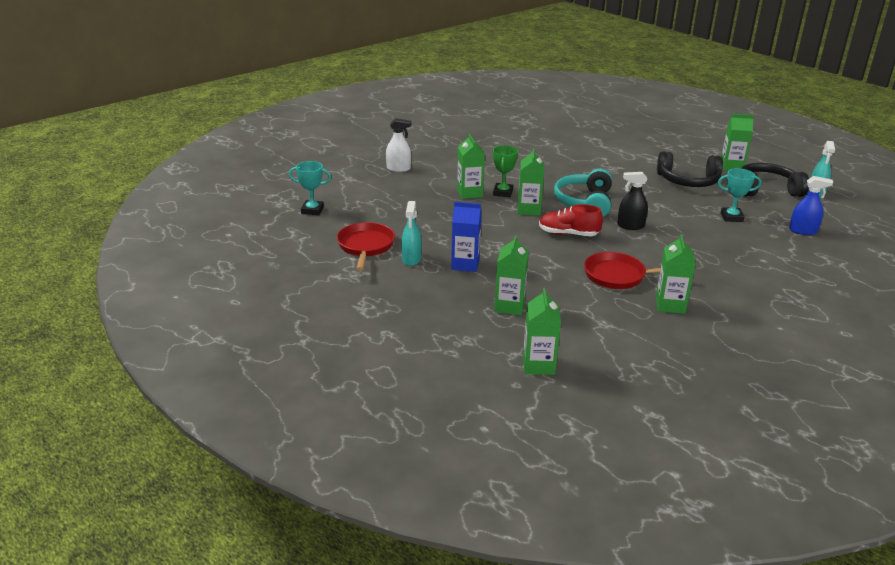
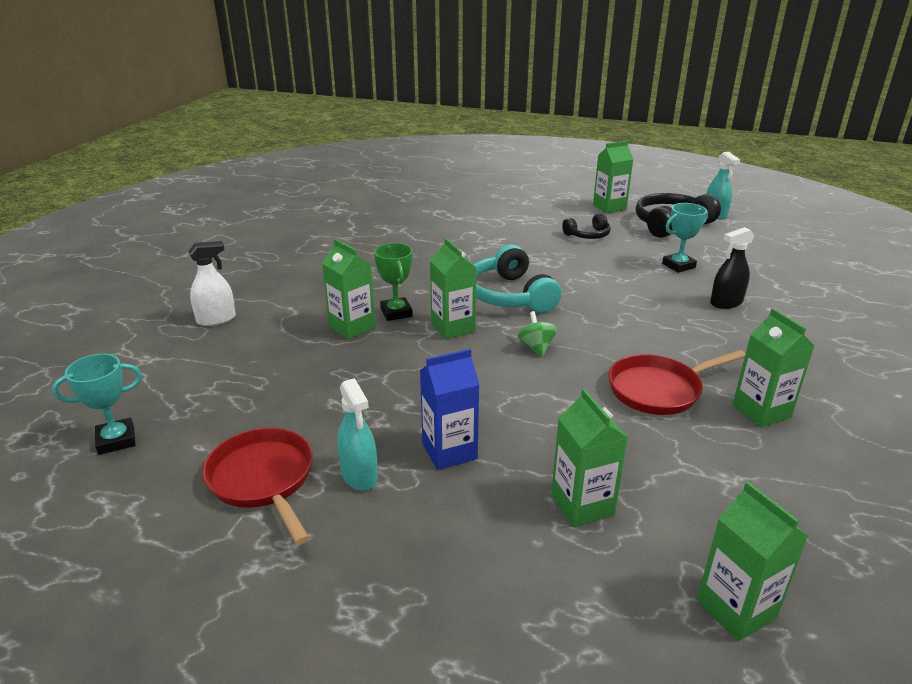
camera: 30 degrees left, 0 degrees up
red shoe [539,204,603,236] -> green spinning top [517,311,557,357]
black spray bottle [617,172,648,230] -> black spray bottle moved to [710,227,755,309]
black headphones [657,151,723,187] -> black headphones [562,213,611,239], size x0.56
blue spray bottle [789,176,833,235] -> none

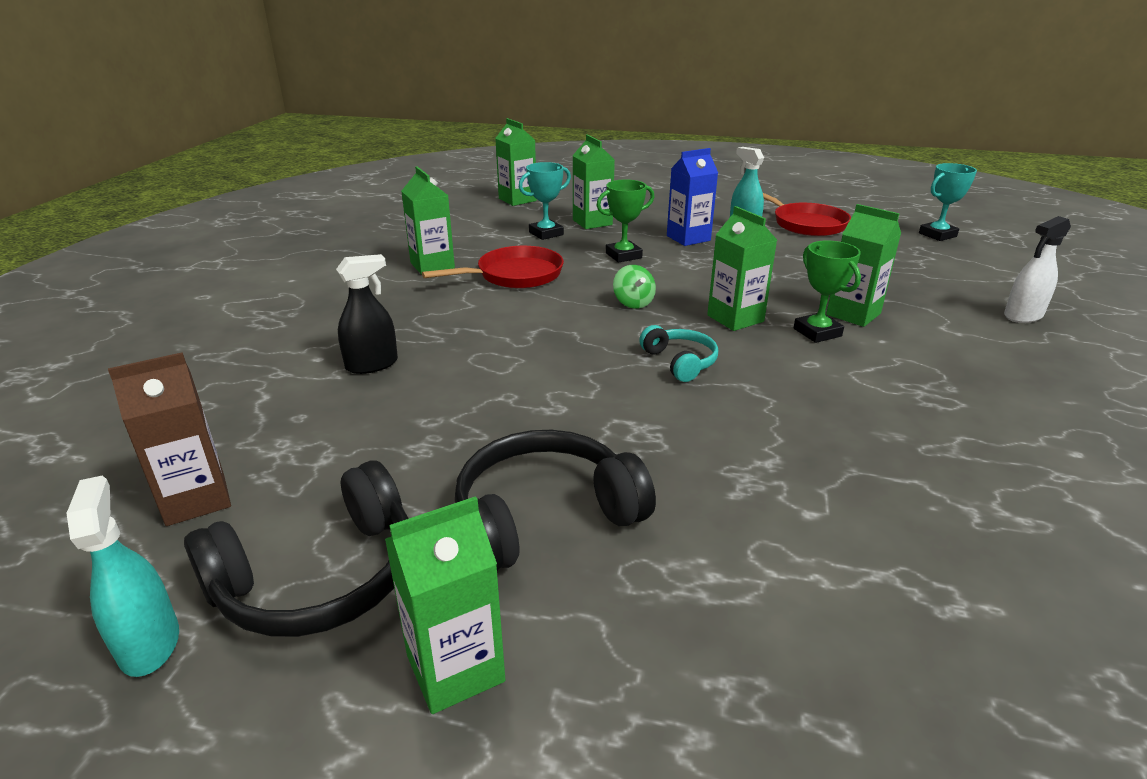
camera: 175 degrees right, 0 degrees up
turquoise headphones [473,245,561,313] -> turquoise headphones [639,325,718,382], size x0.56
black headphones [562,213,611,239] -> black headphones [455,430,656,571], size x1.77
turquoise trophy [662,203,708,273] -> turquoise trophy moved to [519,162,571,240]
none -> brown carton [108,352,231,526]
none -> green trophy [596,179,654,263]

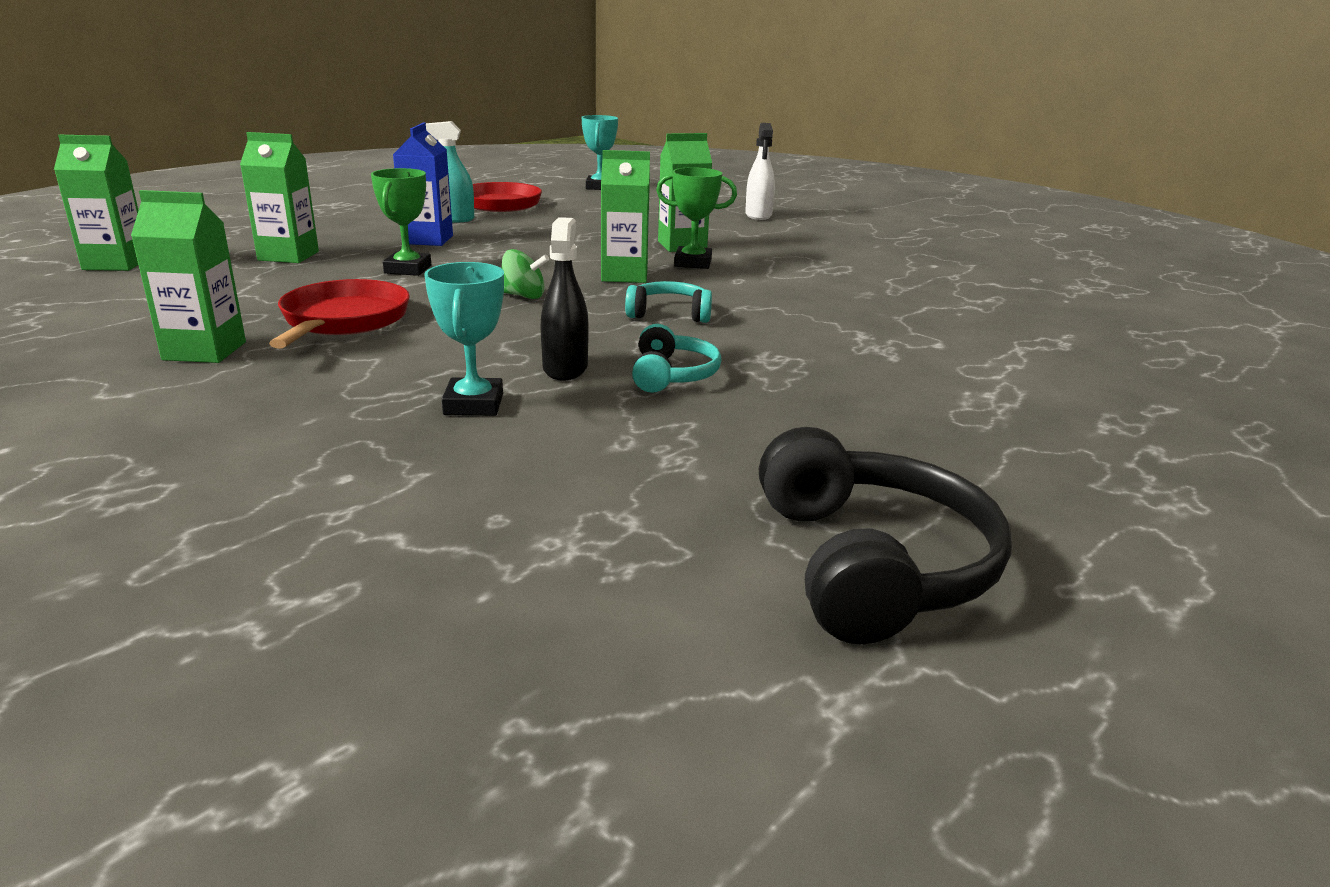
camera: 60 degrees left, 5 degrees down
turquoise spray bottle [67,476,179,677] -> none
brown carton [108,352,231,526] -> none
black spray bottle [336,254,398,374] -> black spray bottle moved to [541,217,589,381]
green carton [385,496,505,714] -> none
black headphones [455,430,656,571] -> none
turquoise trophy [519,162,571,240] -> turquoise trophy moved to [424,262,504,416]
none -> turquoise headphones [632,324,721,393]

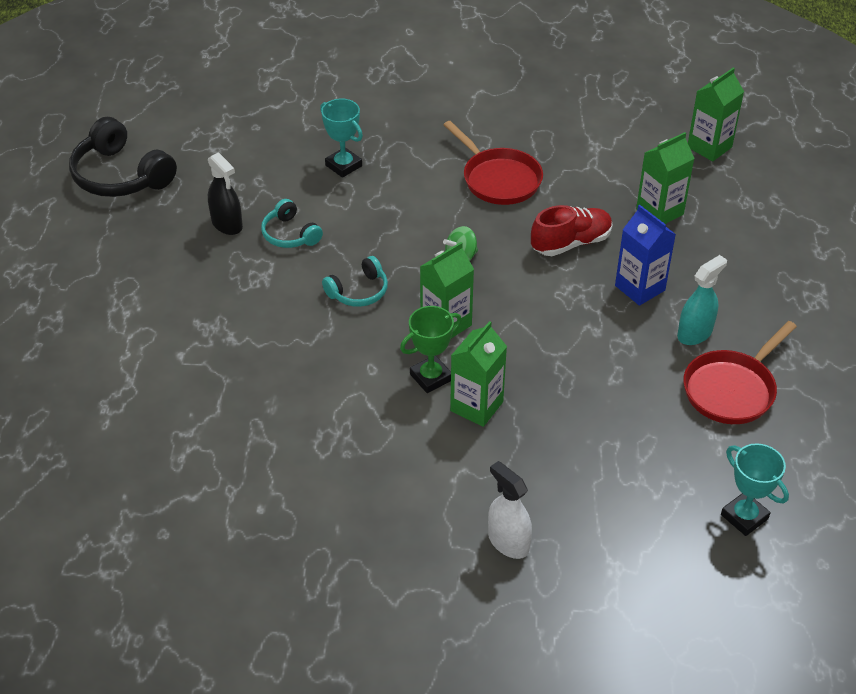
camera: 140 degrees right, 20 degrees up
green carton [131,190,246,363] -> none
green trophy [371,168,431,276] -> red shoe [531,205,613,256]
black spray bottle [541,217,589,381] -> black spray bottle moved to [208,152,243,235]

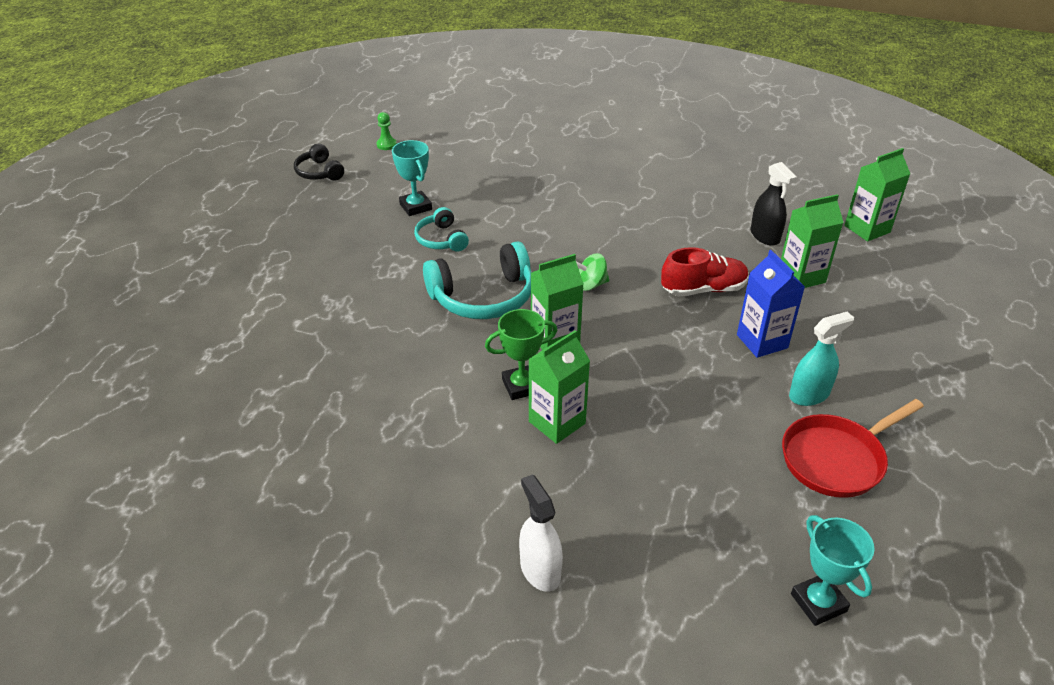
camera: 15 degrees right, 5 degrees down
black headphones [69,117,177,197] -> black headphones [294,144,344,181], size x0.56
black spray bottle [208,152,243,235] -> black spray bottle moved to [750,162,797,246]
turquoise trophy [320,99,363,178] -> turquoise trophy moved to [392,140,432,216]
turquoise headphones [322,256,388,307] -> turquoise headphones [423,241,532,319], size x1.77
red pan [443,121,543,205] -> none
none -> green pawn [377,112,397,150]

